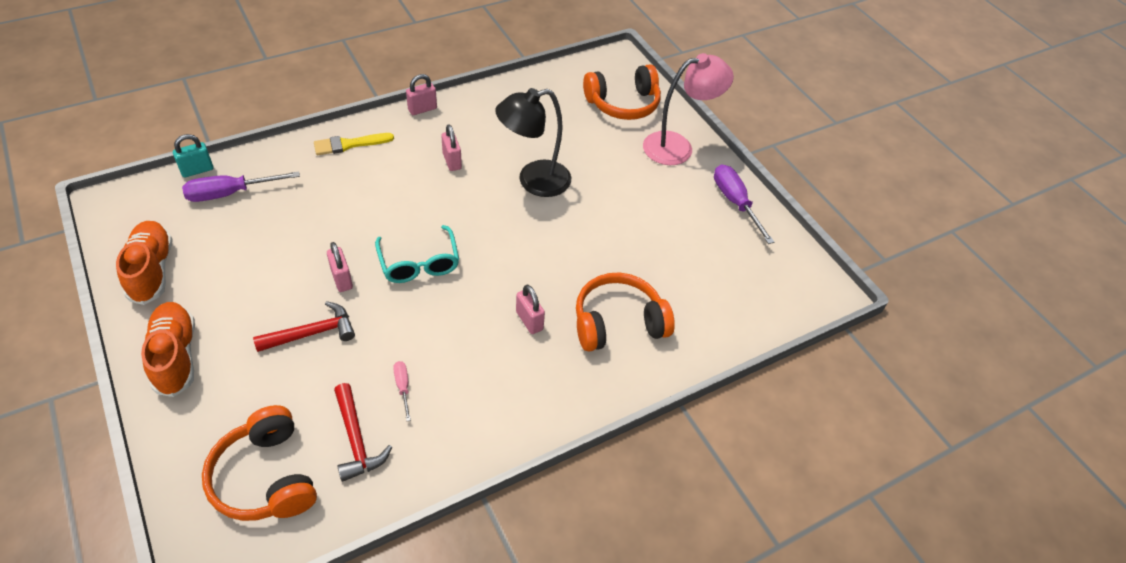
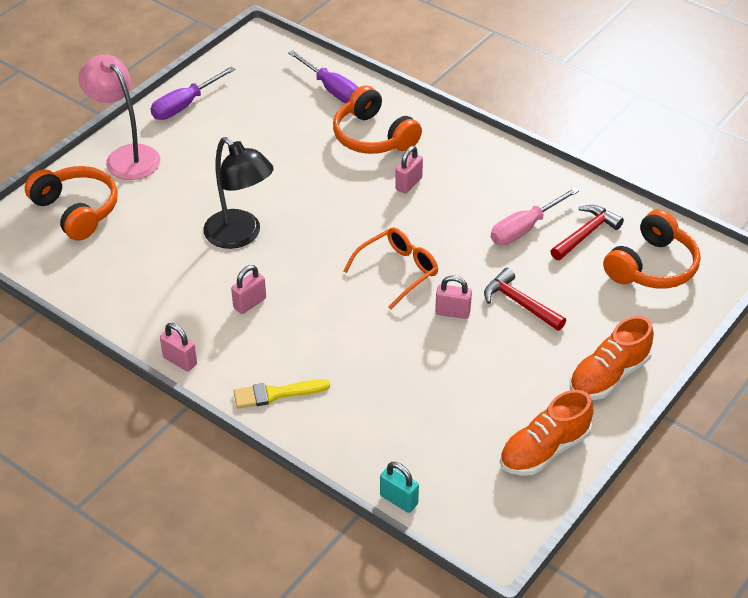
camera: 110 degrees left, 5 degrees down
purple screwdriver [182,171,300,202] -> purple screwdriver moved to [288,50,359,103]
yellow brush [314,133,394,155] -> yellow brush turned 120 degrees clockwise [233,379,330,408]
pink padlock [327,242,353,292] -> pink padlock turned 60 degrees clockwise [435,276,472,319]
turquoise glasses [375,225,459,283] -> orange glasses [344,227,438,309]
pink screwdriver [393,361,411,421] -> pink screwdriver [491,187,579,245], size x1.93

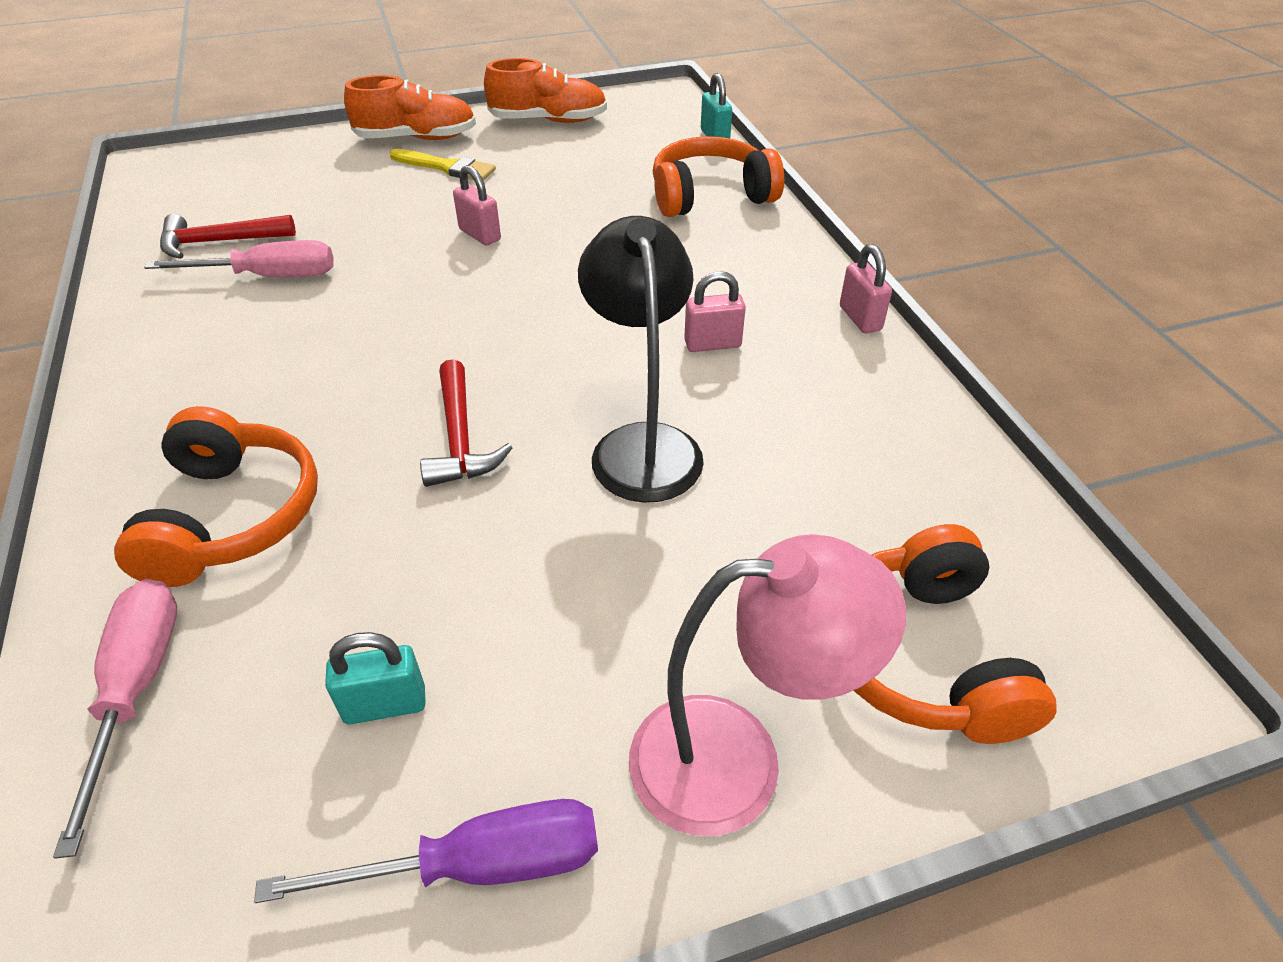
camera: 145 degrees left, 0 degrees up
pink lamp [78,54,160,180] -> pink lamp turned 90 degrees counterclockwise [629,534,906,836]
yellow brush [233,379,330,408] -> yellow brush moved to [390,149,496,181]
purple screwdriver [288,50,359,103] -> pink screwdriver [53,579,177,859]
orange glasses [344,227,438,309] -> none
pink padlock [395,146,423,194] -> none
red hammer [484,268,566,331] -> red hammer moved to [420,359,512,487]
orange headphones [603,209,700,289] -> orange headphones moved to [653,136,784,217]
none -> turquoise padlock [325,632,426,725]

